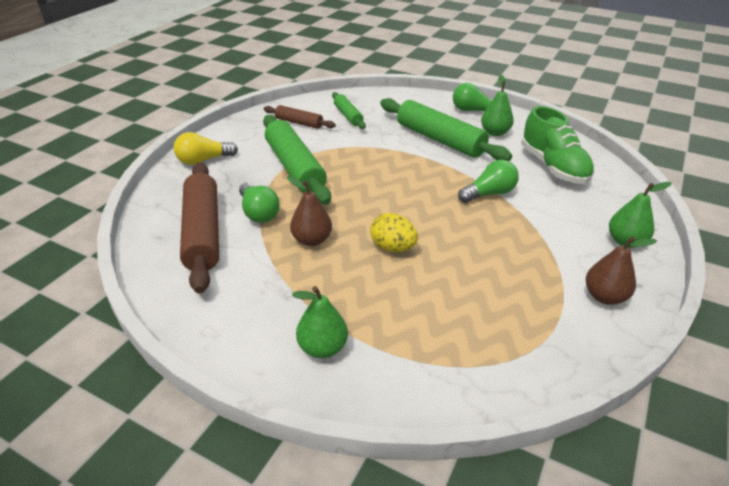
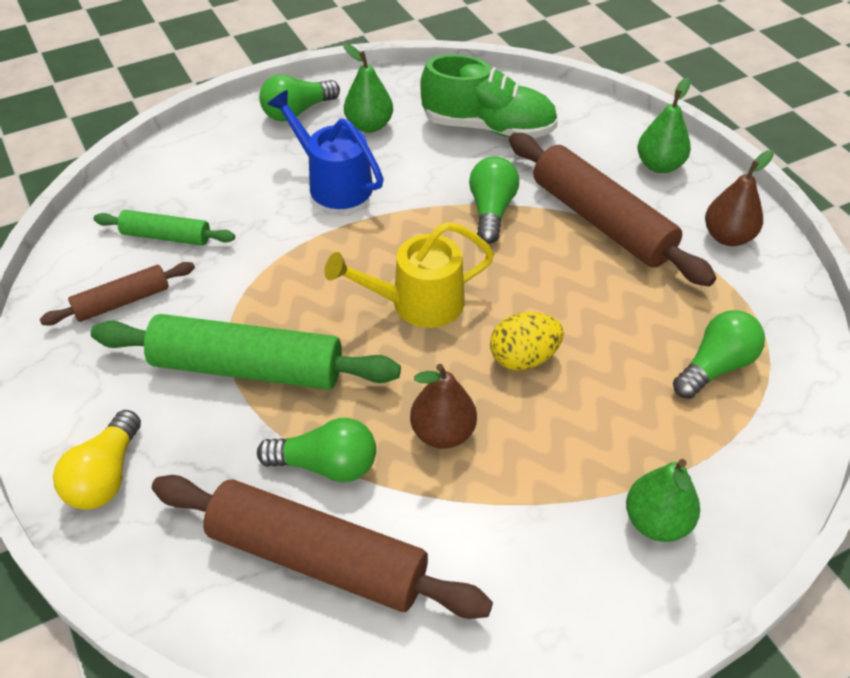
camera: 55 degrees left, 10 degrees up
green rolling pin [380,98,512,161] -> blue watering can [267,90,384,209]
none -> yellow watering can [325,222,494,328]
none -> brown rolling pin [509,133,716,286]
none -> green light bulb [673,310,765,399]

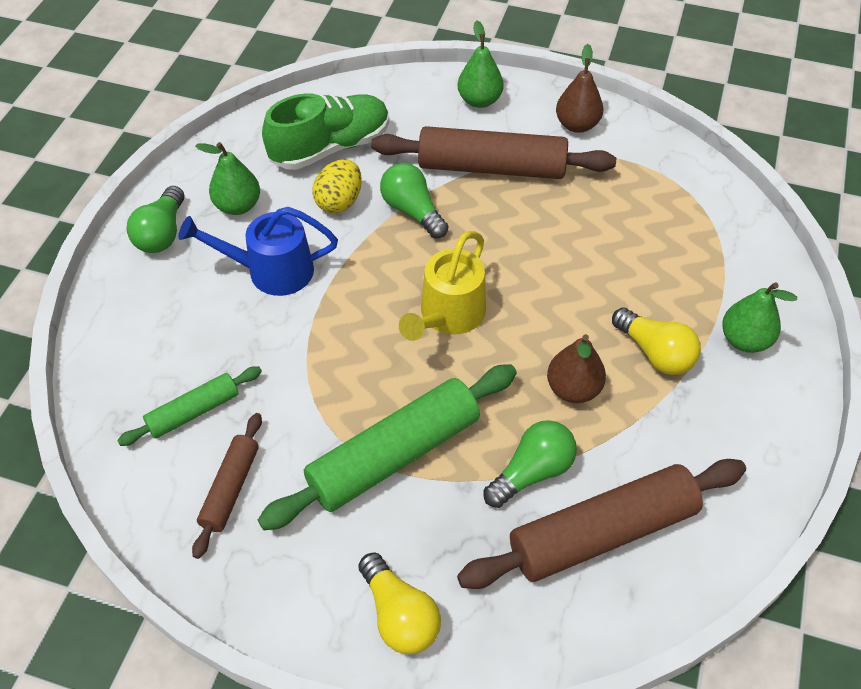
camera: 45 degrees left, 5 degrees up
yellow egg [490,312,564,371] -> yellow egg moved to [312,159,362,213]
green light bulb [673,310,765,399] -> none
none -> yellow light bulb [612,308,701,375]

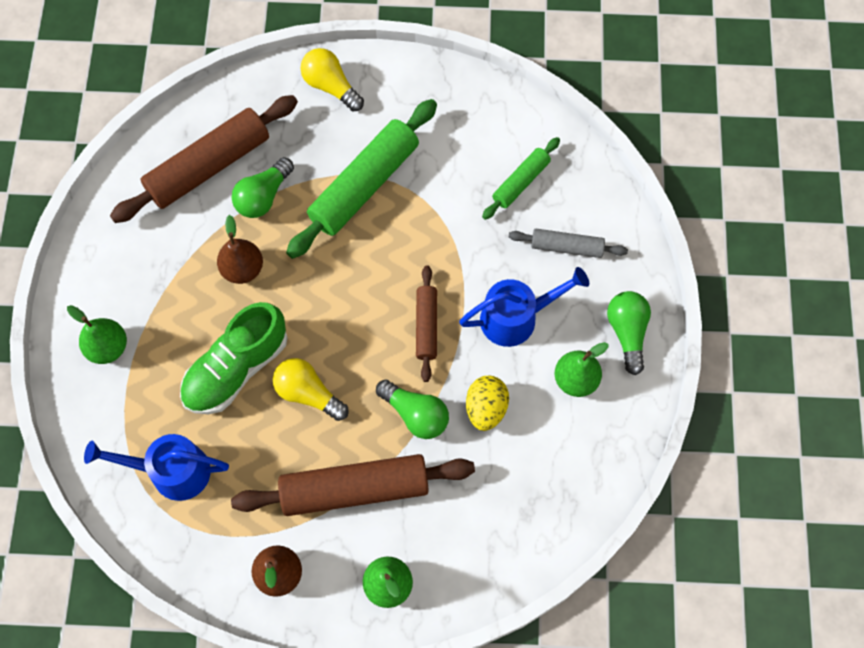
camera: 165 degrees right, 15 degrees up
brown rolling pin [192,413,262,559] -> brown rolling pin moved to [416,266,437,382]
green shoe [262,93,389,170] -> green shoe moved to [180,302,288,414]
yellow watering can [399,231,486,341] -> none
yellow light bulb [612,308,701,375] -> yellow light bulb moved to [273,358,349,421]
none -> blue watering can [84,434,229,501]
none -> grey rolling pin [509,229,628,258]

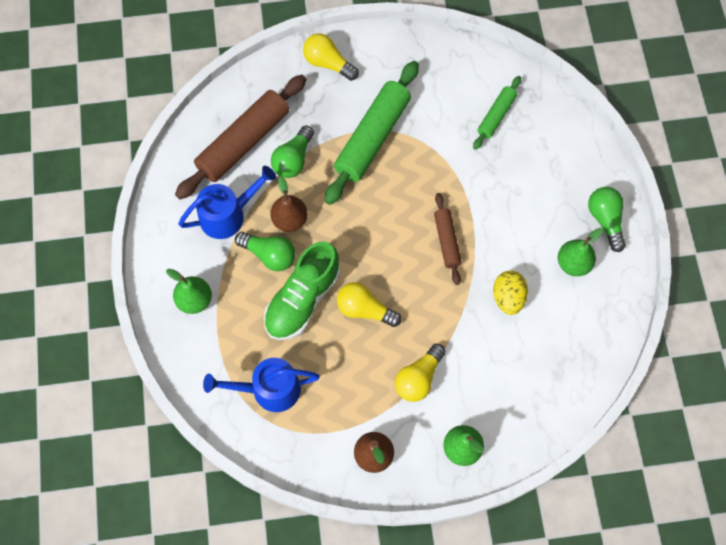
camera: 10 degrees left, 0 degrees up
brown rolling pin [231,454,475,516] -> yellow light bulb [395,344,446,402]
green light bulb [376,380,449,439] -> green light bulb moved to [235,232,295,271]
blue watering can [459,267,589,347] -> blue watering can moved to [178,166,276,239]
grey rolling pin [509,229,628,258] -> none

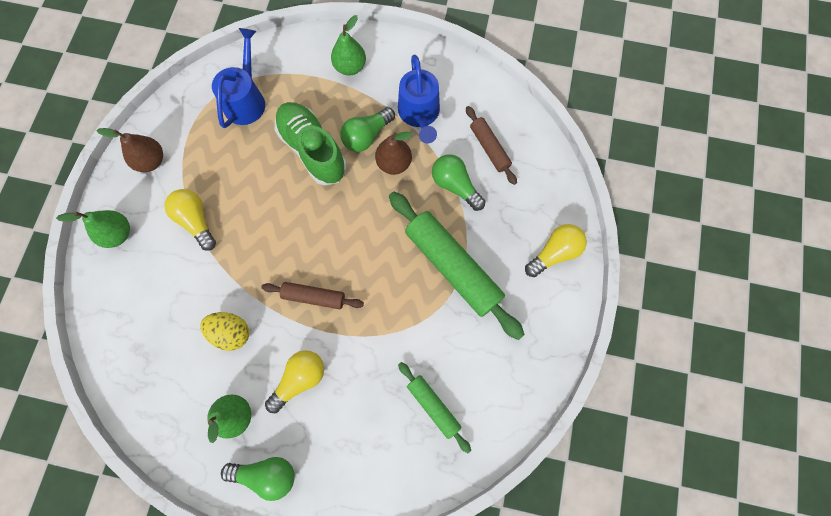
camera: 110 degrees right, 5 degrees up
brown rolling pin [175,75,306,199] -> brown rolling pin [466,106,517,185], size x0.53
yellow light bulb [337,282,402,327] -> yellow light bulb moved to [265,350,324,413]

